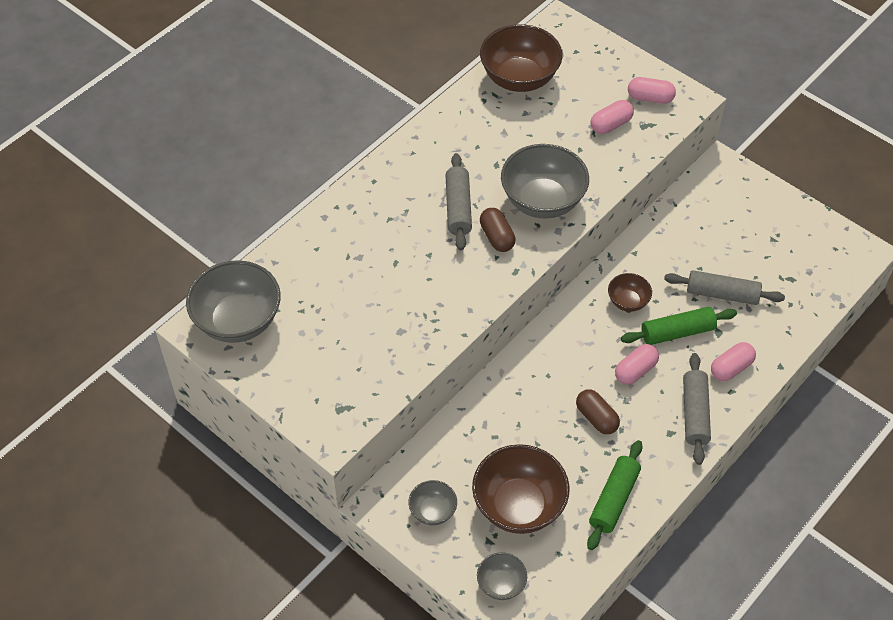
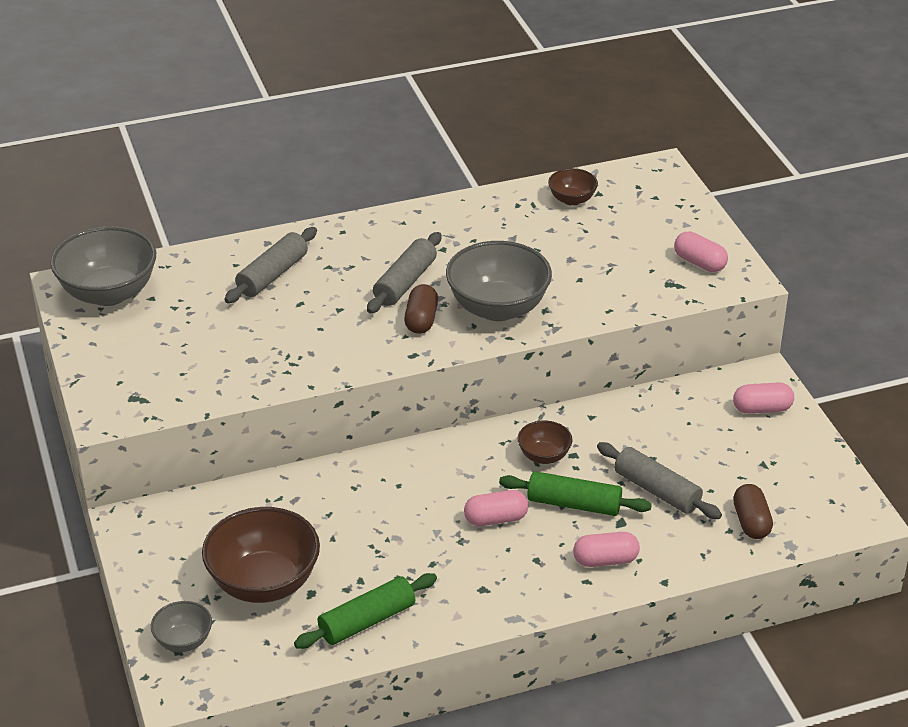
camera: 30 degrees right, 15 degrees down
grey bowl [409,480,457,525] -> none
brown bowl [480,24,563,92] -> brown bowl [548,168,598,206], size x0.51
brown capsule [576,389,620,434] -> brown capsule moved to [733,484,773,539]
pink capsule [591,100,634,134] -> pink capsule moved to [733,382,794,414]
grey rolling pin [683,353,711,465] -> grey rolling pin moved to [224,227,317,303]

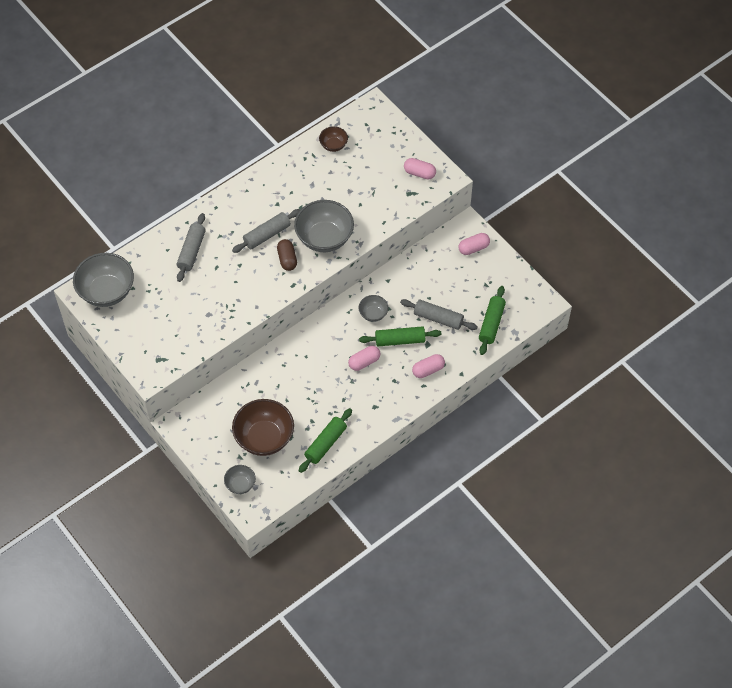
camera: 20 degrees left, 20 degrees up
grey rolling pin [367,232,442,314] -> grey rolling pin turned 45 degrees clockwise [232,209,300,253]
brown bowl [518,420,573,464] -> grey bowl [358,295,388,322]
brown capsule [733,484,773,539] -> green rolling pin [479,286,506,355]

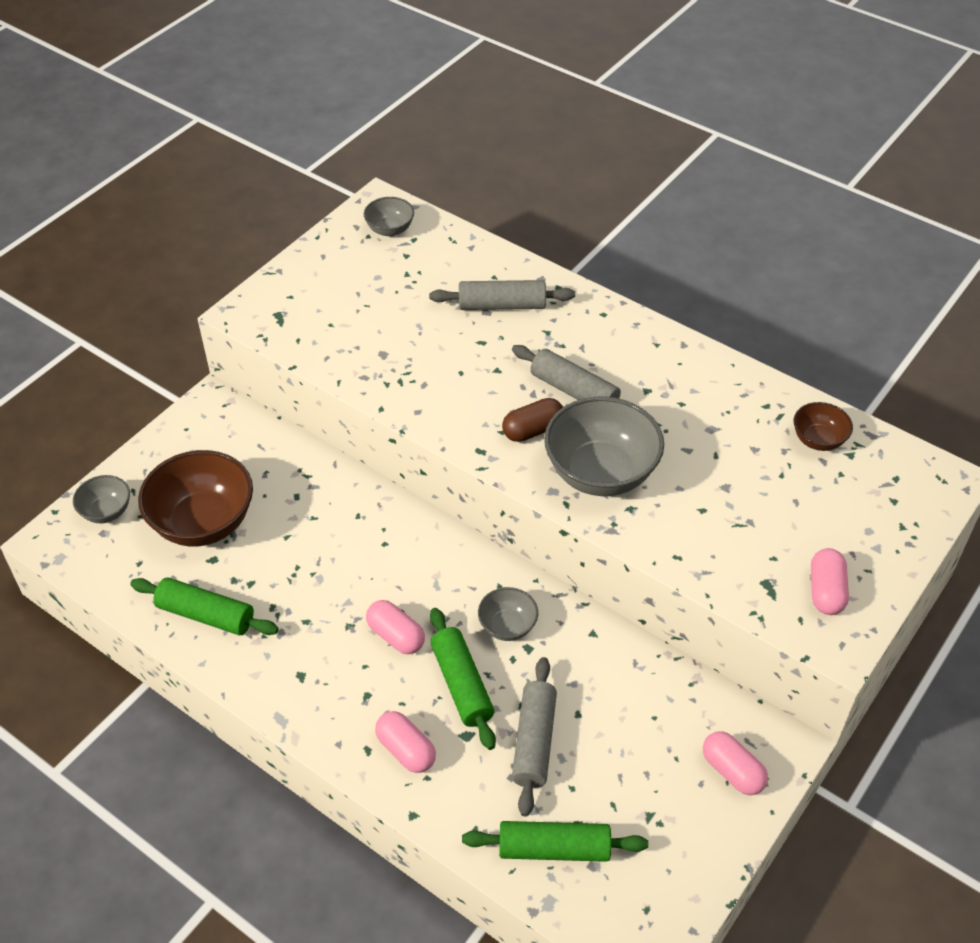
camera: 75 degrees right, 10 degrees down
grey bowl [73,253,134,307] -> grey bowl [364,197,414,236], size x0.51

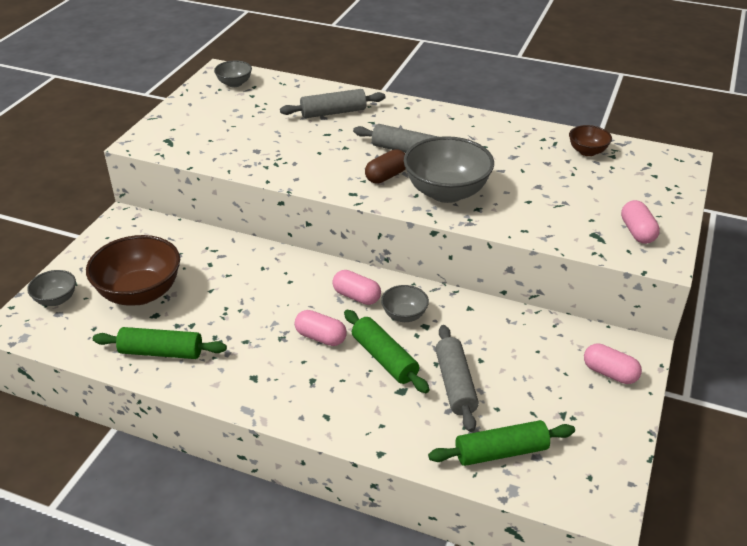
camera: 15 degrees left, 10 degrees down
pink capsule [375,711,436,773] -> pink capsule moved to [332,270,381,305]

